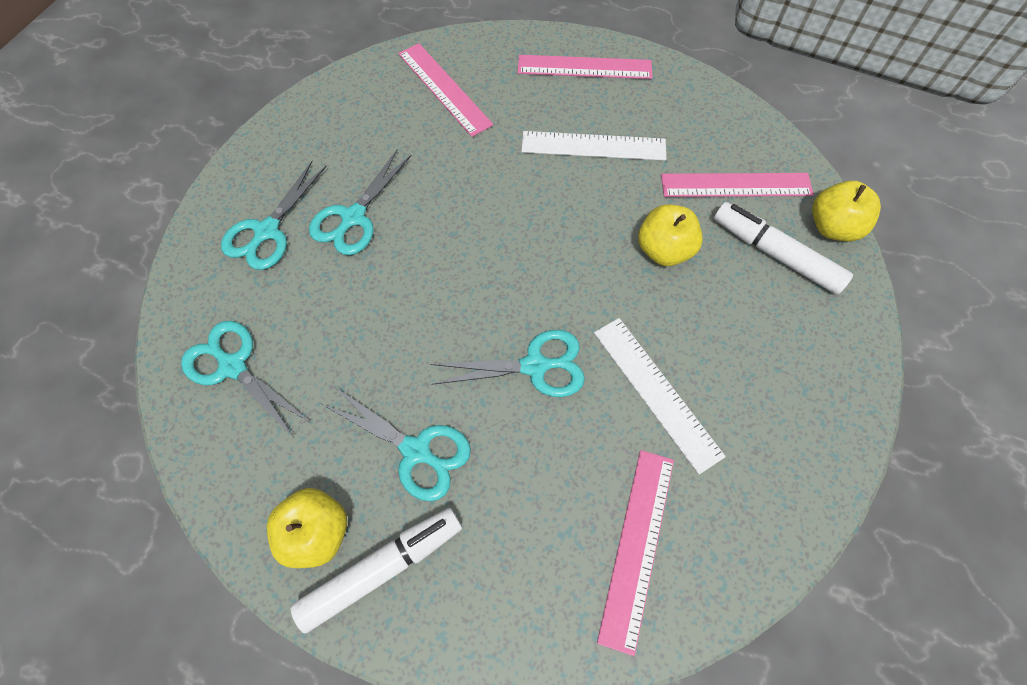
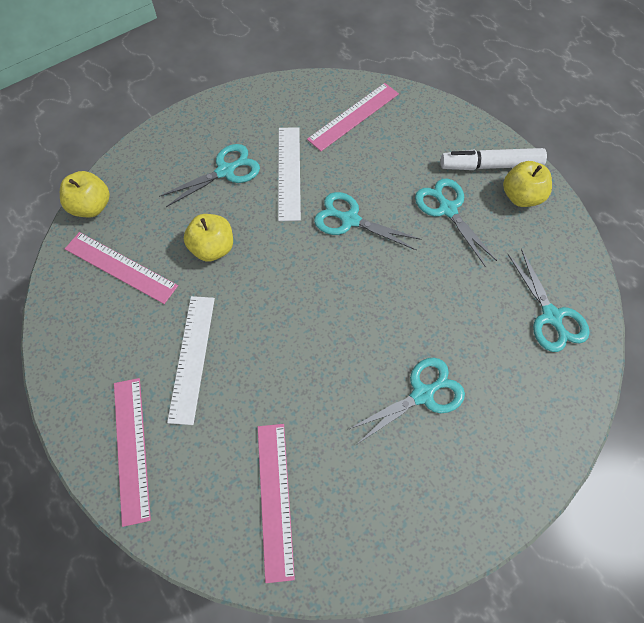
camera: 150 degrees left, 0 degrees up
turquoise scissors [221,161,327,270] -> turquoise scissors moved to [159,144,260,207]
pink ruler [518,55,652,79] -> pink ruler turned 45 degrees clockwise [114,378,151,527]
white ruler [521,131,666,161] -> white ruler turned 60 degrees clockwise [167,296,215,425]
white marker [714,202,853,295] -> none

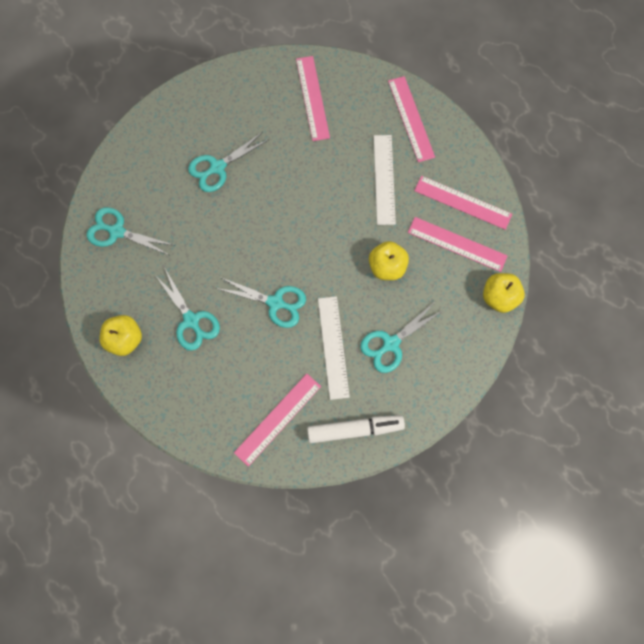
camera: 175 degrees right, 10 degrees up
white marker [440,148,547,170] -> white marker moved to [307,415,405,443]
turquoise scissors [508,248,590,352] -> turquoise scissors turned 45 degrees counterclockwise [87,207,173,255]
none -> pink ruler [414,176,512,230]

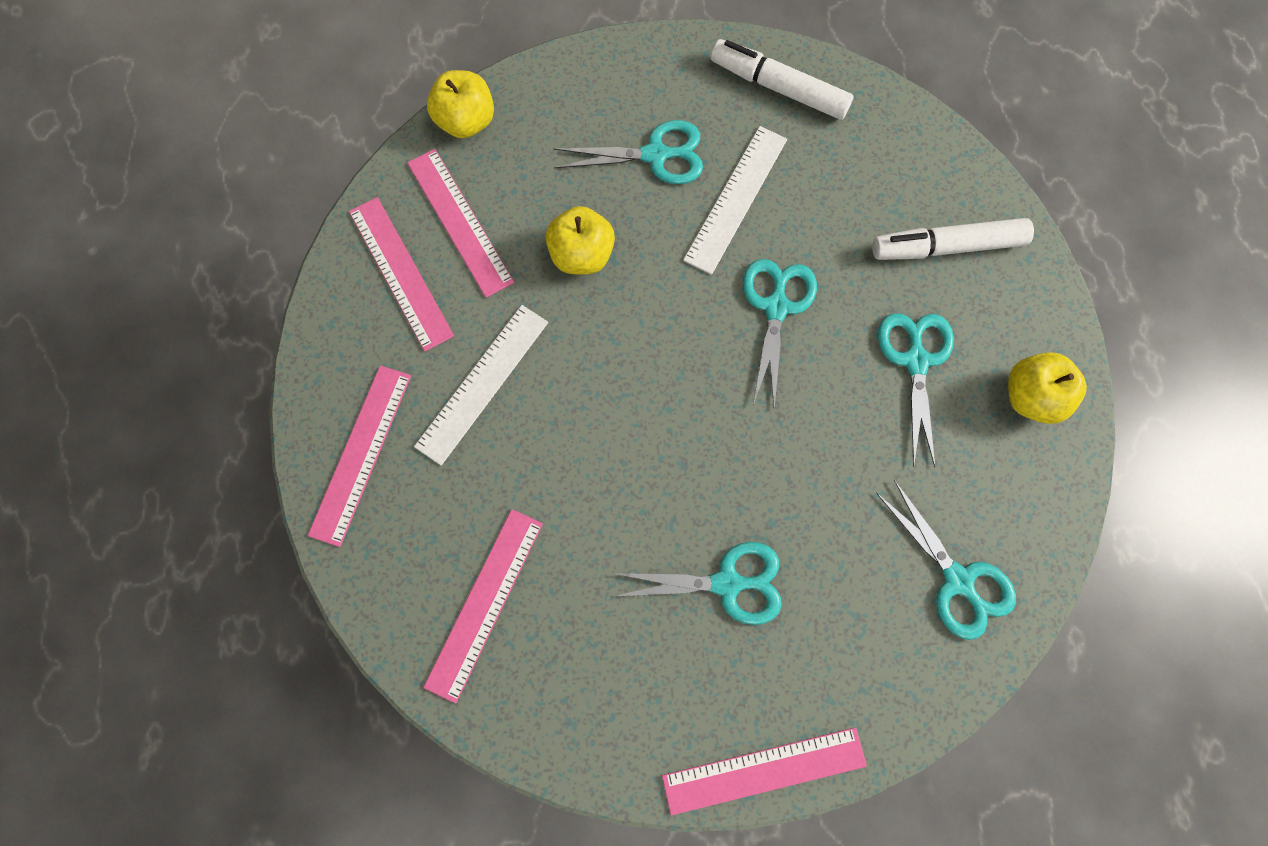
camera: 145 degrees left, 0 degrees up
turquoise scissors [215,277,306,328] -> turquoise scissors turned 45 degrees clockwise [743,259,817,409]
pink ruler [234,374,321,467] -> pink ruler moved to [662,728,867,815]
none -> white marker [872,218,1034,260]

